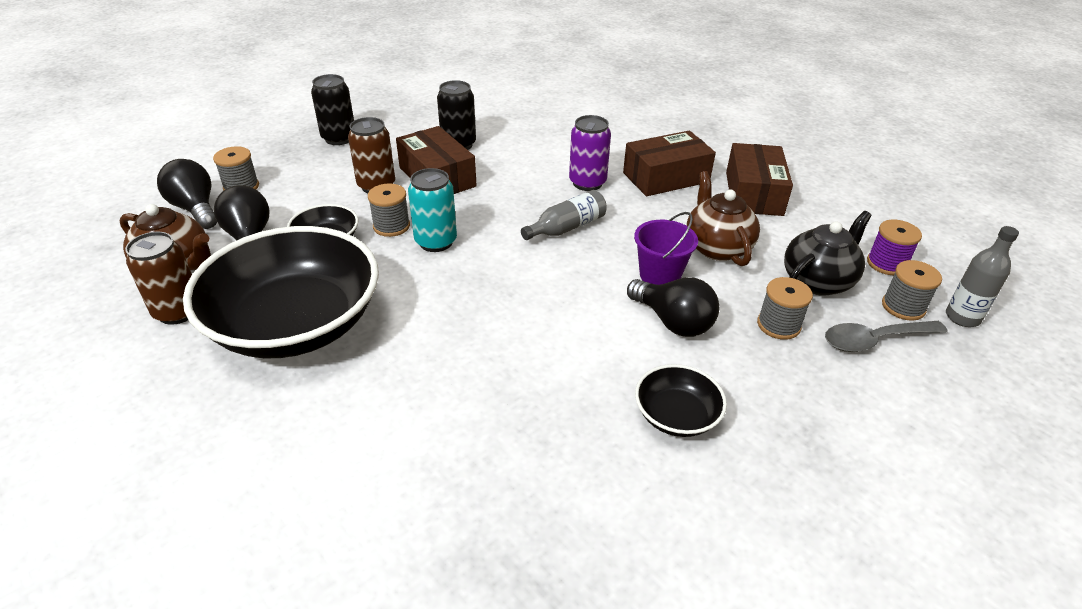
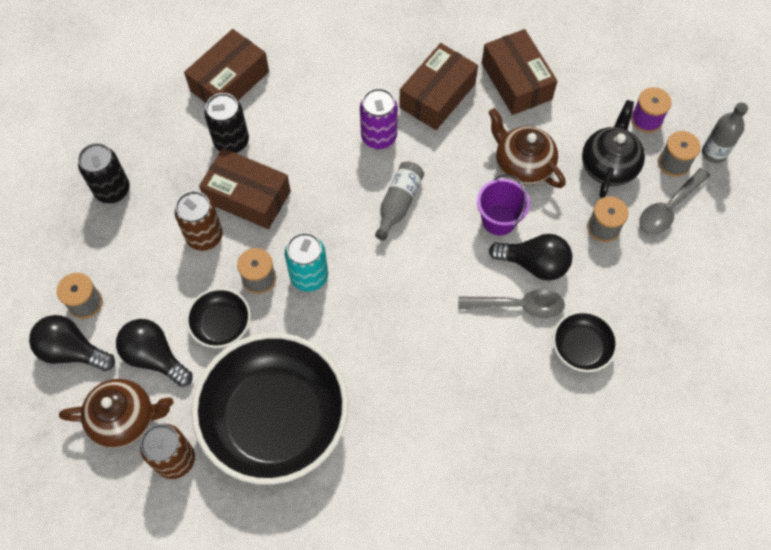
camera: 30 degrees left, 25 degrees up
none -> brown box [184,29,269,103]
none -> grey spoon [458,289,565,318]

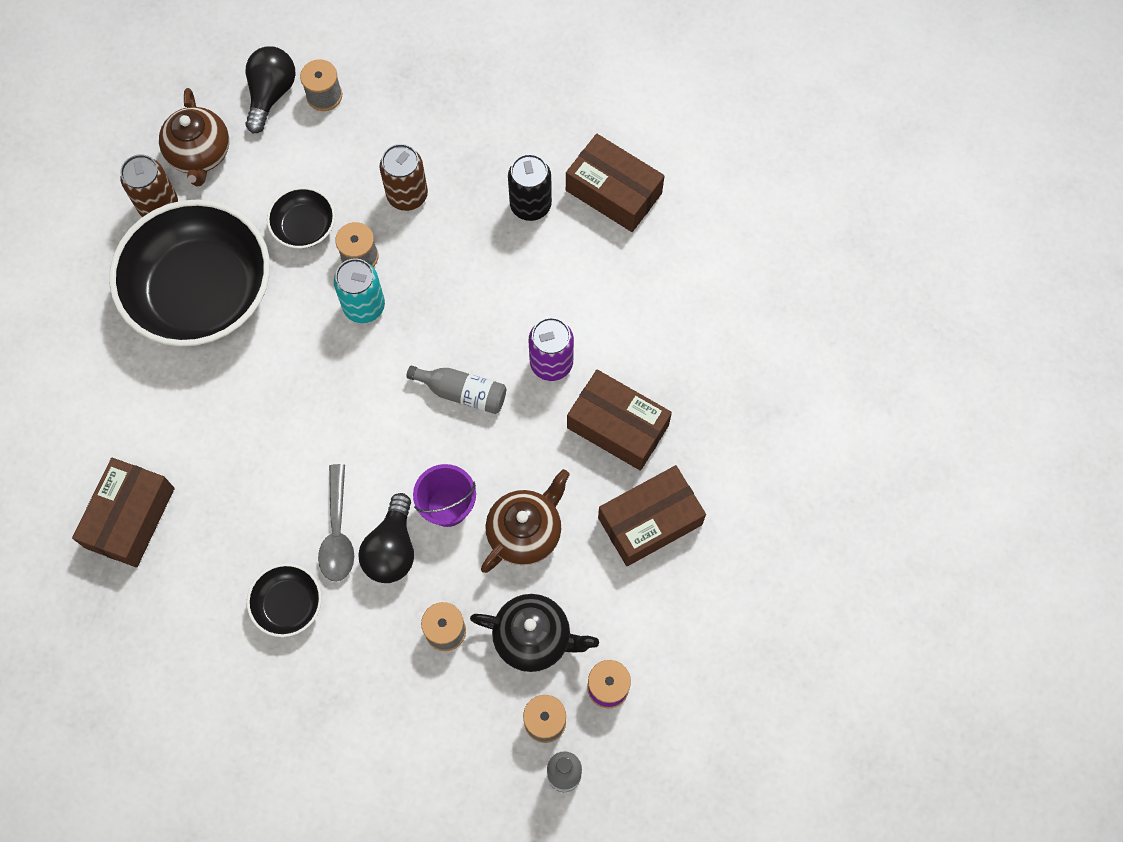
camera: 85 degrees right, 5 degrees up
black can [78,143,130,203] -> none
black light bulb [116,319,193,387] -> none
brown box [199,148,291,229] -> brown box moved to [72,458,175,567]
grey spoon [639,168,710,235] -> none

